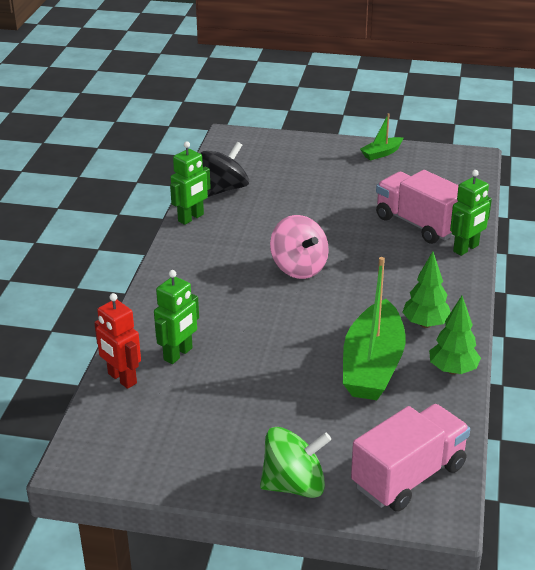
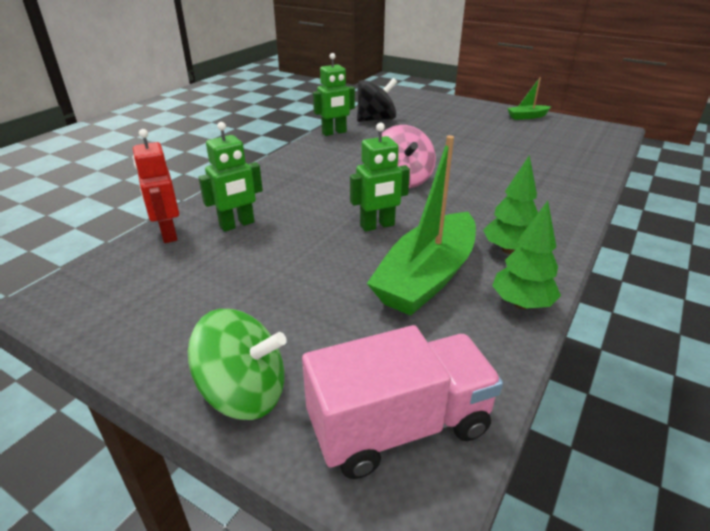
camera: 20 degrees right, 0 degrees up
pink truck [376,170,459,244] -> none
green robot [450,170,492,256] -> green robot moved to [350,123,410,232]

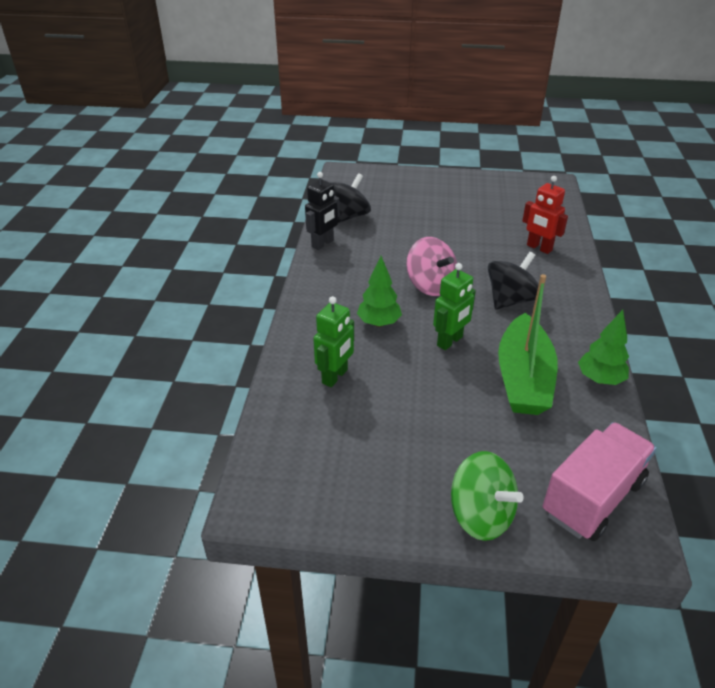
camera: 25 degrees left, 5 degrees up
red robot [133,129,179,243] -> red robot moved to [522,176,568,254]
green spinning top [188,309,287,420] -> green spinning top turned 60 degrees clockwise [451,451,524,541]
green robot [313,53,355,136] -> black robot [305,172,340,250]
green tree [483,155,538,254] -> green tree moved to [357,256,402,327]
green boat [507,77,552,120] -> none
none -> black spinning top [488,252,539,309]

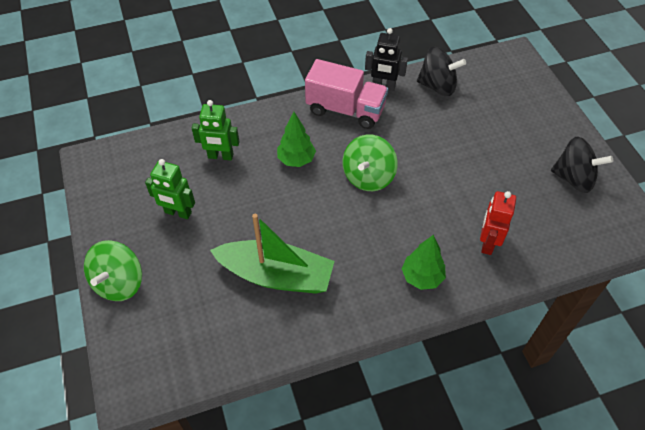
camera: 65 degrees right, 15 degrees up
pink spinning top [406,237,457,296] -> green spinning top [343,134,398,191]
green robot [433,263,476,350] -> green robot moved to [145,159,195,219]
black spinning top [488,252,539,309] -> black spinning top moved to [551,137,613,193]
green boat [498,274,558,415] -> green boat turned 150 degrees counterclockwise [210,214,334,294]
pink truck [543,422,656,541] -> pink truck moved to [305,59,388,129]
green tree [578,310,629,385] -> green tree moved to [402,235,446,290]

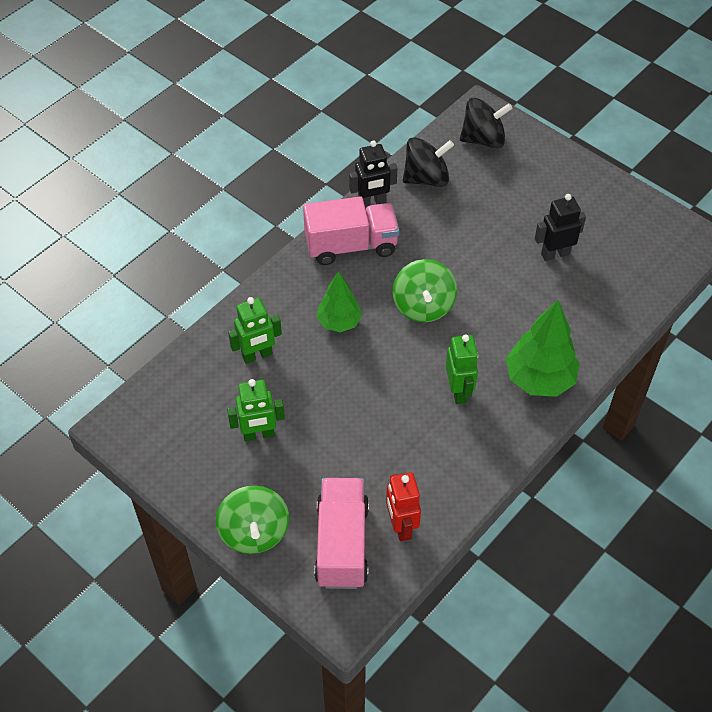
camera: 30 degrees left, 0 degrees up
green boat [210,214,334,294] -> none
green tree [402,235,446,290] -> green tree [506,300,580,397], size x1.56
red robot [480,191,516,255] -> red robot moved to [386,472,421,541]
black spinning top [551,137,613,193] -> black spinning top moved to [460,98,513,148]
none -> pink truck [314,478,369,589]
none -> green robot [446,335,478,404]
none -> black robot [535,194,586,261]

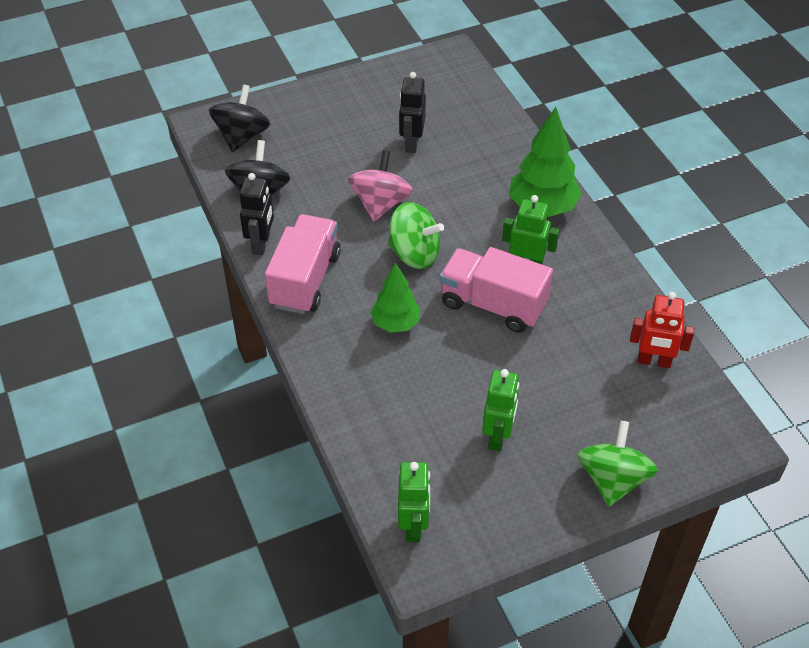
camera: 65 degrees left, 5 degrees down
green spinning top [216,486,289,554] -> green spinning top turned 90 degrees counterclockwise [577,421,658,507]
green robot [228,297,282,364] -> green robot moved to [398,462,430,542]
pink truck [314,478,369,589] -> pink truck moved to [440,247,553,333]
none -> pink spinning top [348,150,413,221]

